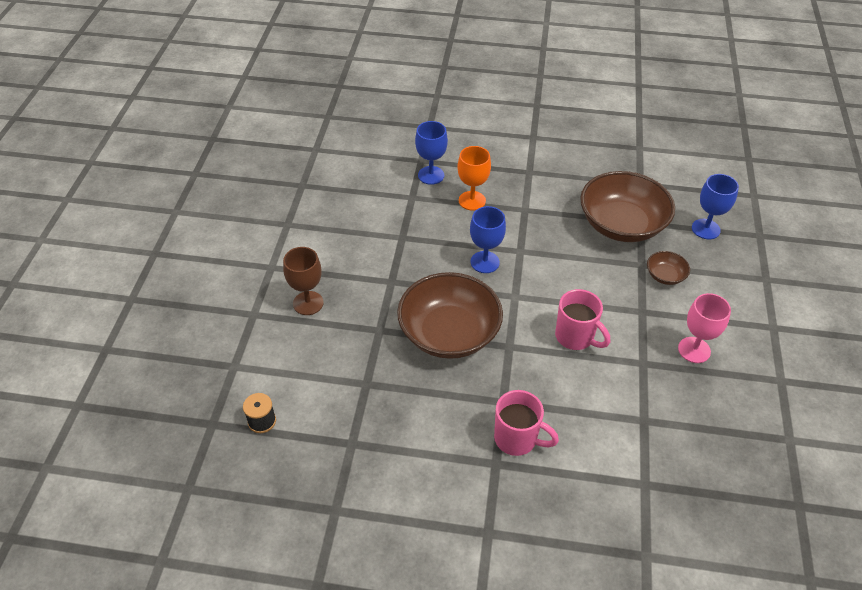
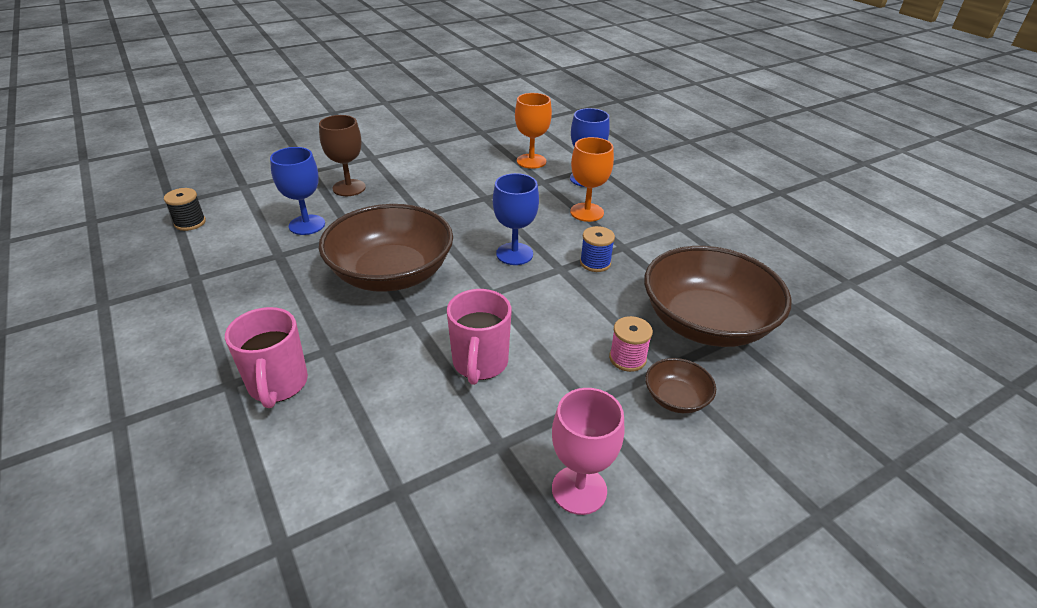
camera: 50 degrees right, 10 degrees down
blue goblet [692,174,739,239] -> blue goblet moved to [270,147,325,235]
none -> orange goblet [515,93,552,169]
none -> blue spool [580,226,615,272]
none -> pink spool [609,316,653,372]

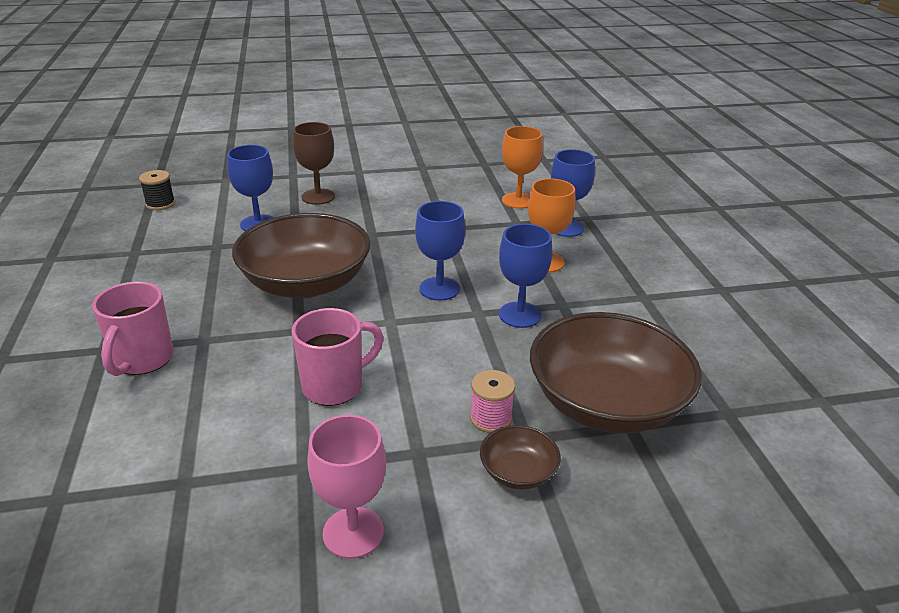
camera: 20 degrees right, 5 degrees down
pink mug [447,289,512,385] -> pink mug turned 150 degrees counterclockwise [292,308,384,406]
blue spool [580,226,615,272] -> blue goblet [499,224,552,328]

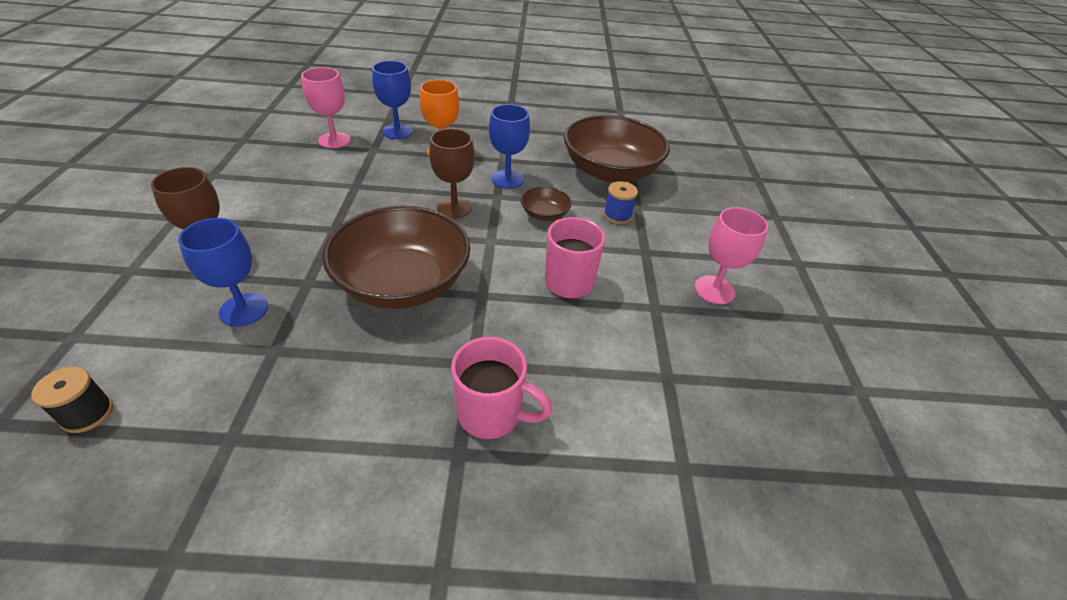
camera: 80 degrees left, 10 degrees up
blue goblet [415,201,465,301] -> brown goblet [429,128,475,218]
pink spool [470,370,515,433] -> blue spool [603,181,638,224]
brown bowl [480,425,561,490] -> brown bowl moved to [521,186,572,221]
orange goblet [502,126,543,209] -> pink goblet [301,67,351,148]

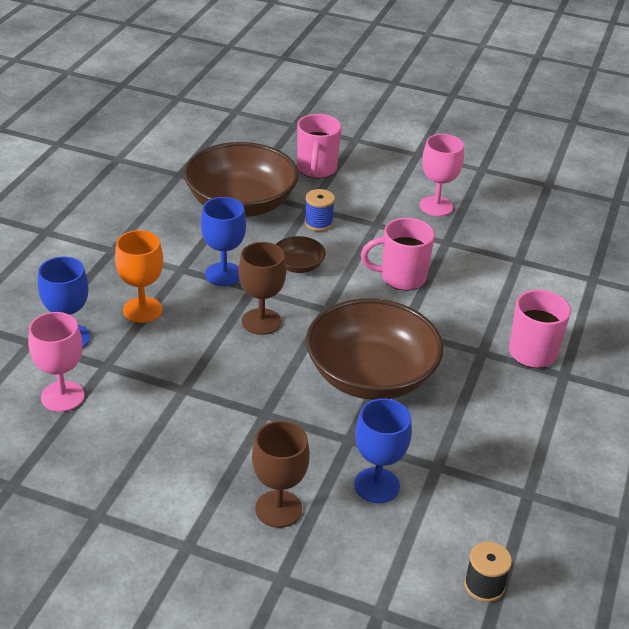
camera: 70 degrees left, 5 degrees down
none -> pink mug [297,114,342,178]

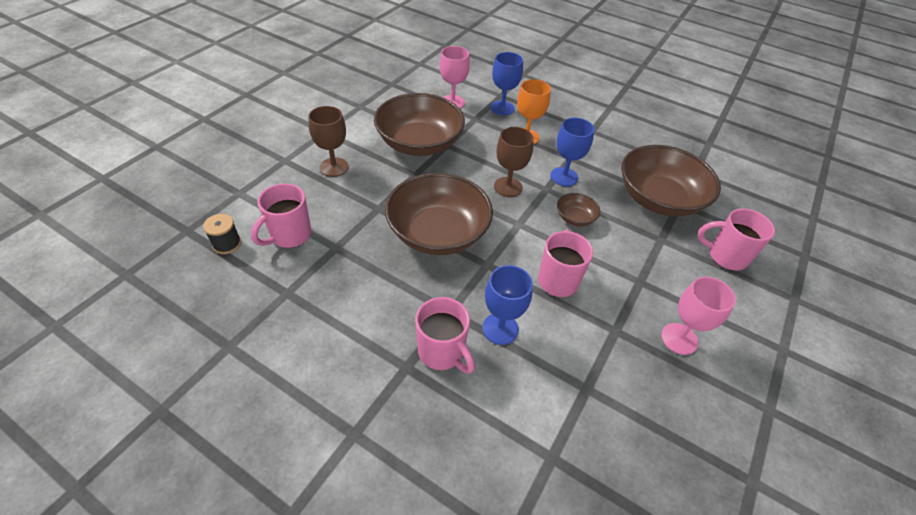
camera: 100 degrees right, 10 degrees up
blue spool [304,189,335,231] -> none
blue goblet [354,399,412,503] -> blue goblet moved to [482,265,533,345]
none -> pink mug [251,183,312,248]
none -> brown bowl [374,93,465,156]

